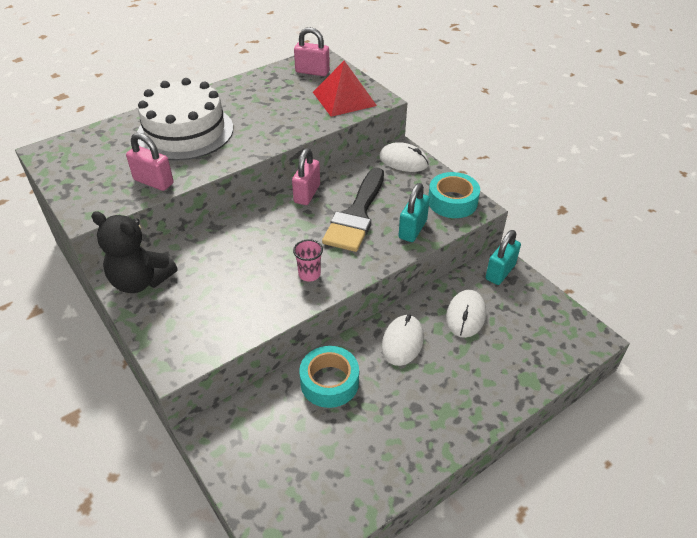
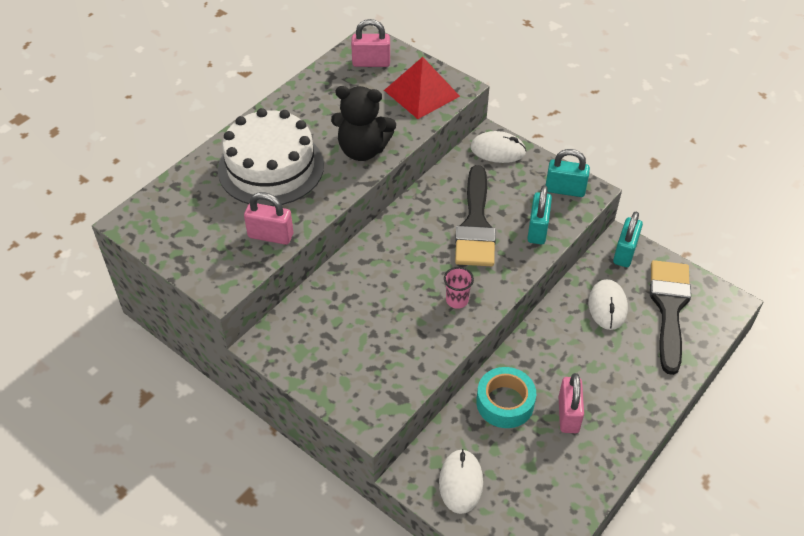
camera: 15 degrees left, 5 degrees up
black teddy bear [91,211,178,293] -> black teddy bear moved to [331,86,396,161]
pink padlock [292,148,320,205] -> pink padlock moved to [558,373,584,433]
white mouse [382,314,424,366] -> white mouse moved to [439,449,483,514]
turquoise tape [428,172,480,218] -> turquoise padlock [546,149,590,197]
none -> black brush [650,260,691,375]

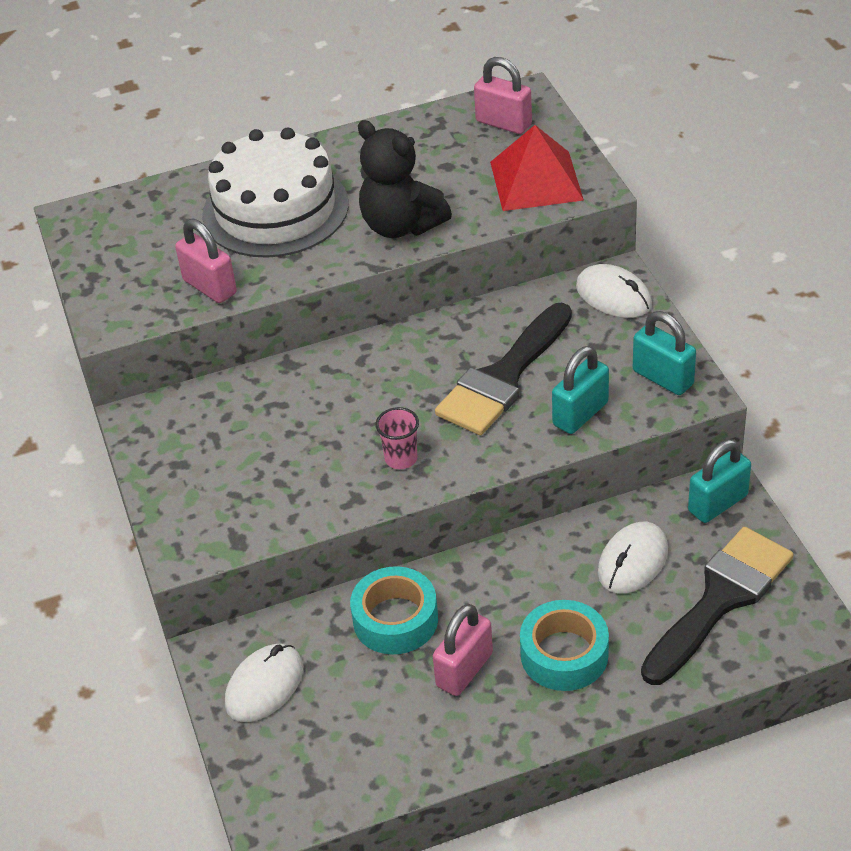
camera: 35 degrees right, 5 degrees down
none -> turquoise tape [520,600,609,691]

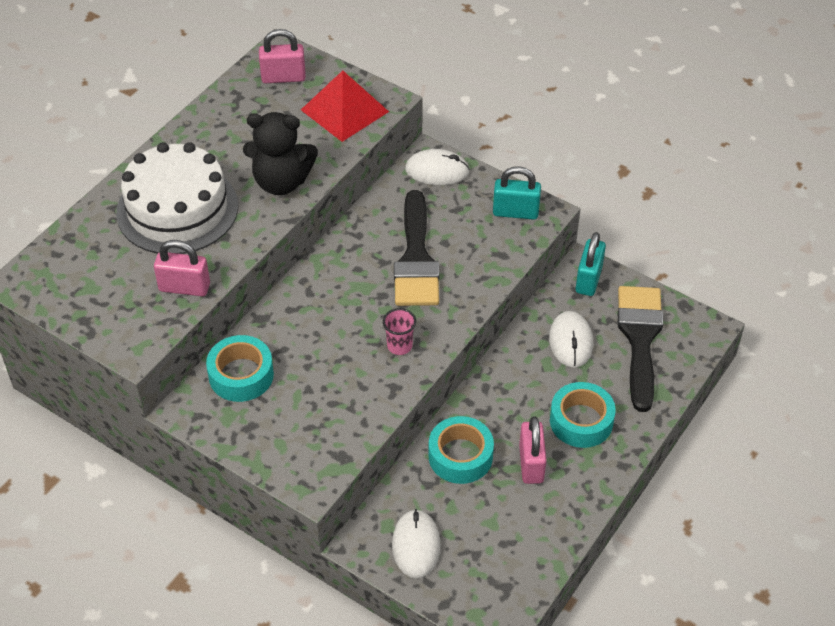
camera: 40 degrees left, 5 degrees up
turquoise padlock [552,346,609,434] -> none
none -> turquoise tape [206,335,274,402]

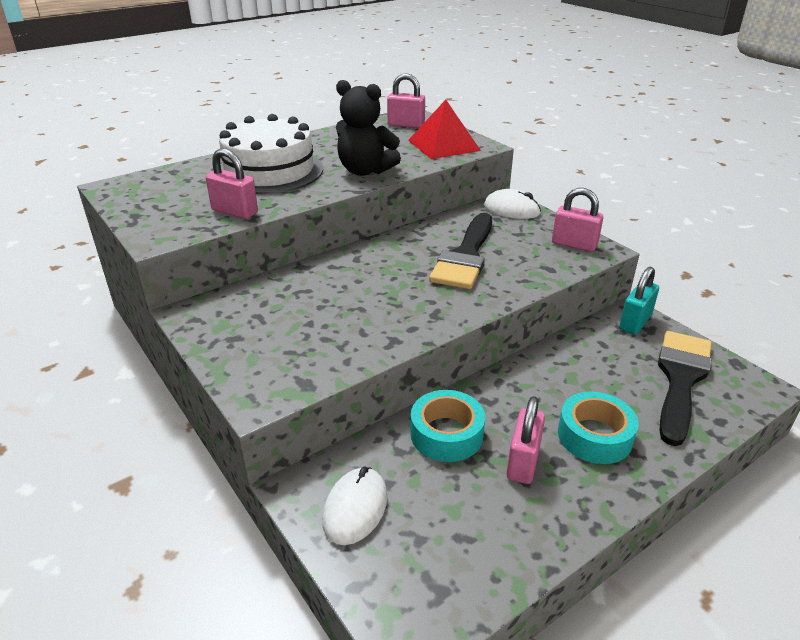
camera: 20 degrees right, 15 degrees down
turquoise tape [206,335,274,402] -> none
pink cup [383,308,416,355] -> none
turquoise padlock [493,166,541,220] -> pink padlock [552,188,603,252]
white mouse [549,311,593,368] -> none

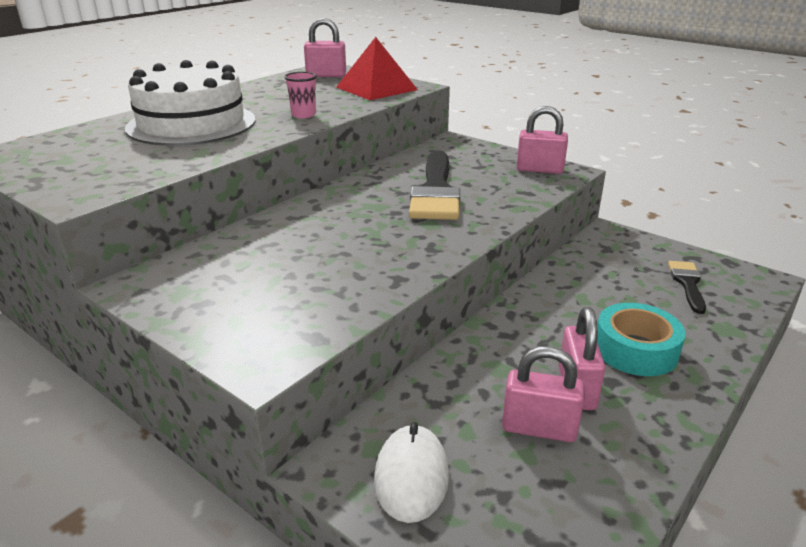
camera: 15 degrees left, 5 degrees down
pink padlock [206,148,258,219] -> pink padlock moved to [502,346,584,442]
black teddy bear [336,80,401,176] -> pink cup [284,72,317,118]
turquoise tape [410,390,485,462] -> none
white mouse [484,189,541,219] -> none
turquoise padlock [619,267,659,334] -> none
black brush [658,331,712,446] -> black brush [668,261,706,314], size x0.52

